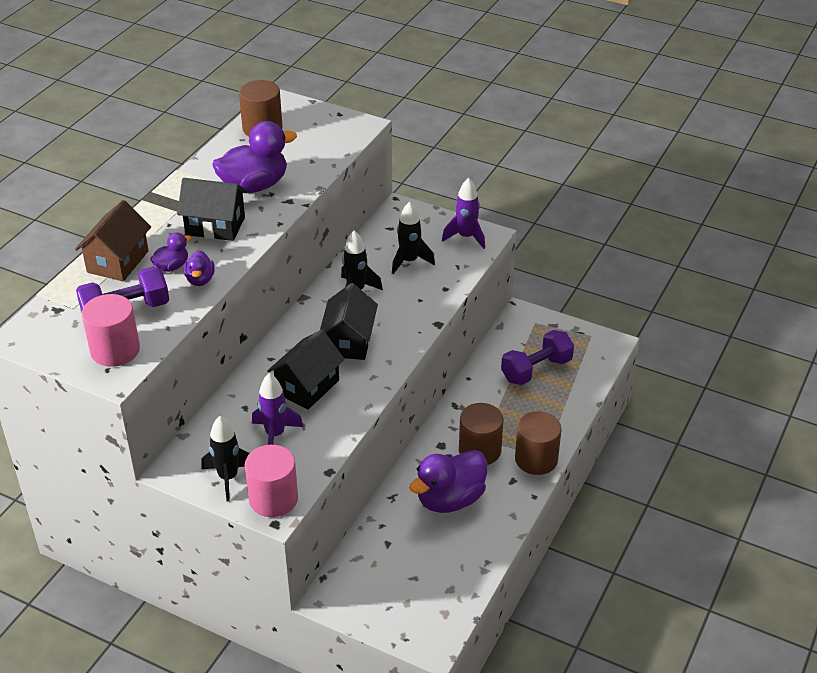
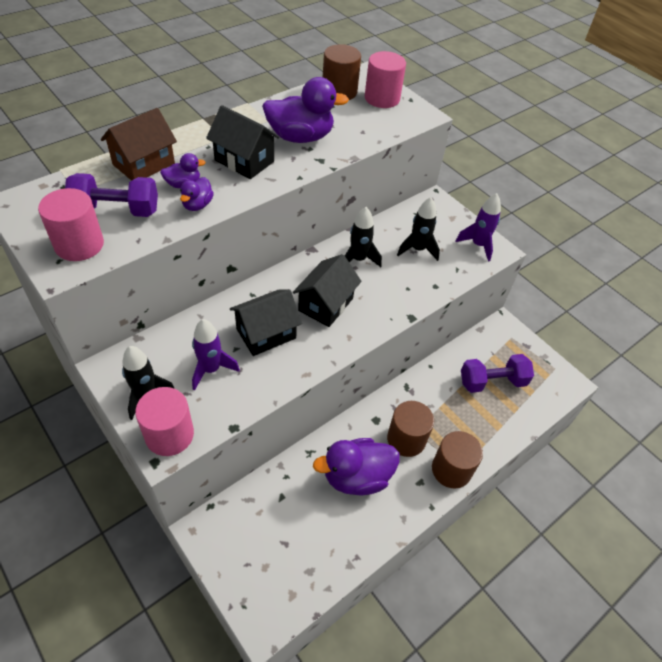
camera: 20 degrees right, 10 degrees up
none -> pink cylinder [365,51,406,108]

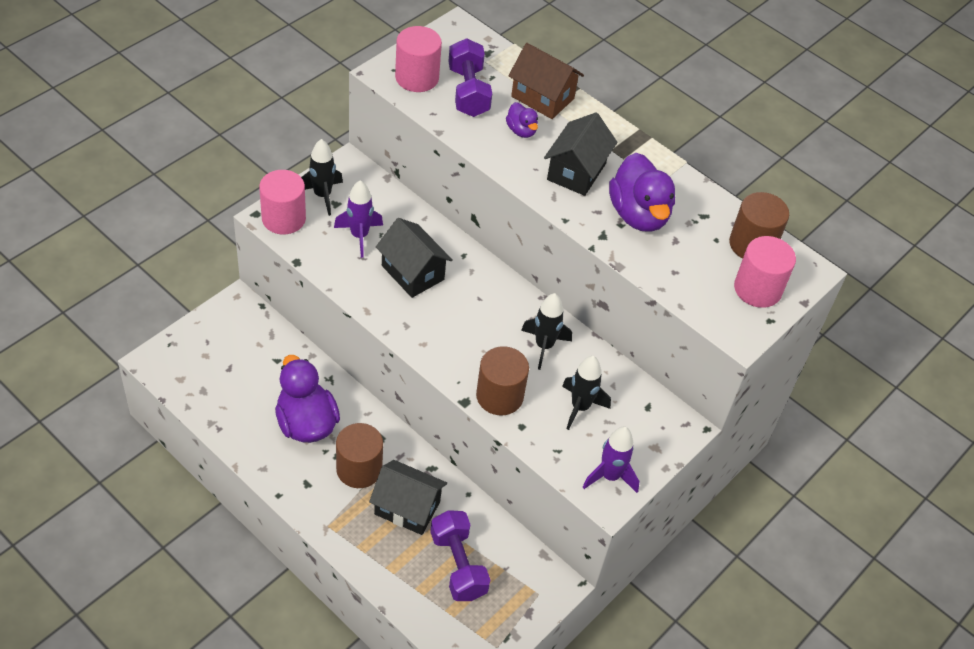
camera: 80 degrees right, 0 degrees up
purple duck [180,177,214,211] -> none
black house [293,254,362,327] -> black house moved to [369,460,447,535]
brown cylinder [432,431,483,489] -> brown cylinder moved to [476,346,529,415]

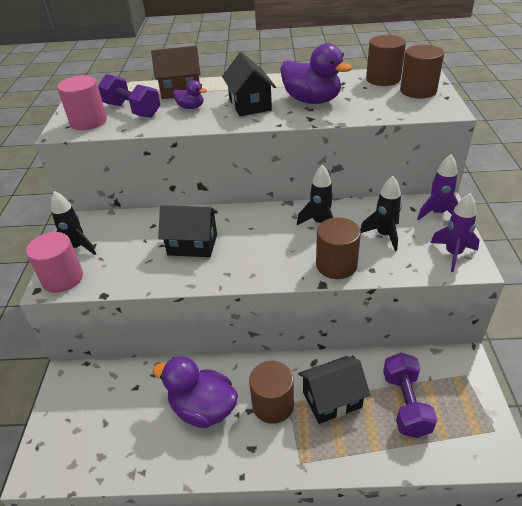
camera: 35 degrees left, 10 degrees down
purple rocket [334,180,383,258] -> purple rocket moved to [417,154,459,221]
purple dumbbell [430,510,490,601] -> purple dumbbell turned 60 degrees clockwise [383,353,438,438]
pink cylinder [734,236,796,308] -> brown cylinder [400,45,444,98]

